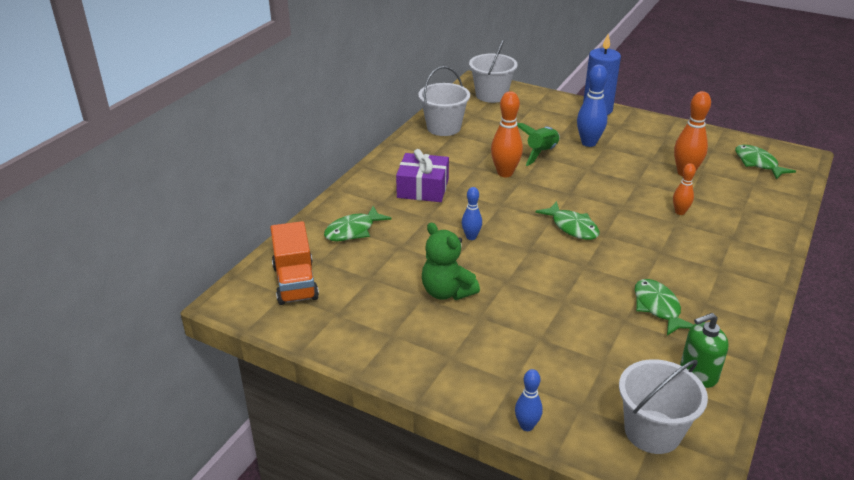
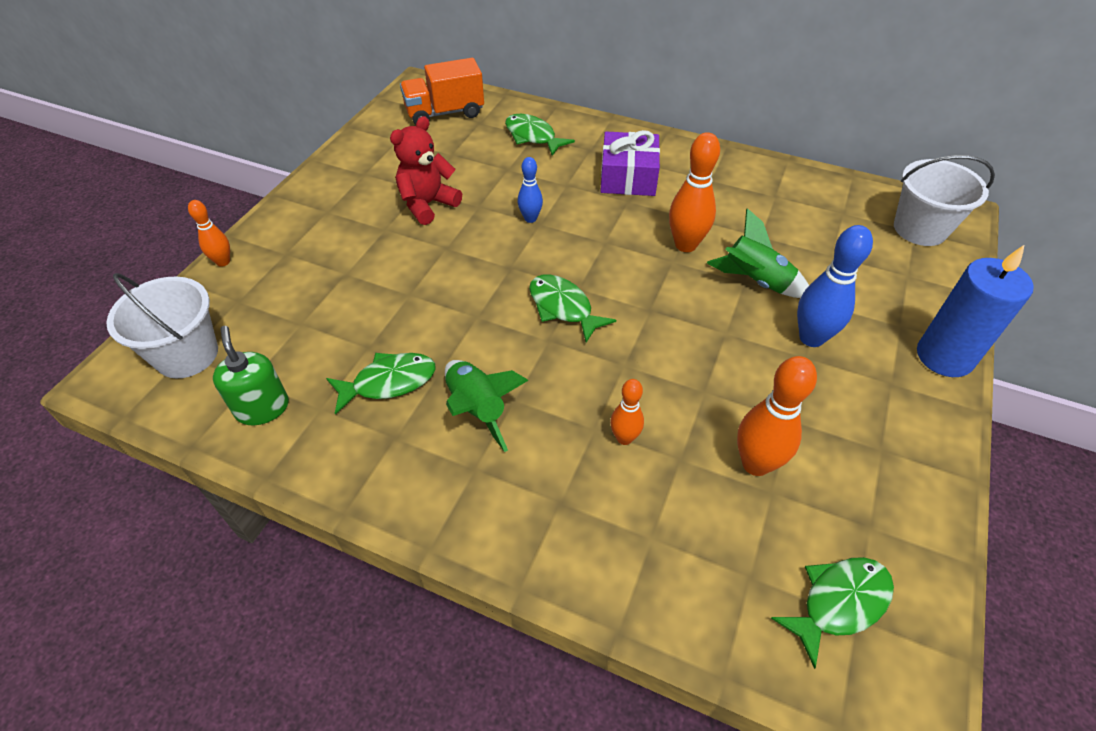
camera: 85 degrees right, 15 degrees up
white bucket [418,66,470,136] -> none
green teddy bear [422,223,480,300] -> red teddy bear [390,116,462,225]
blue bowling pin [515,369,543,431] -> orange bowling pin [188,200,230,267]
green fish [535,201,600,240] -> green fish turned 90 degrees clockwise [529,274,616,343]
none -> green rocket [445,360,528,452]

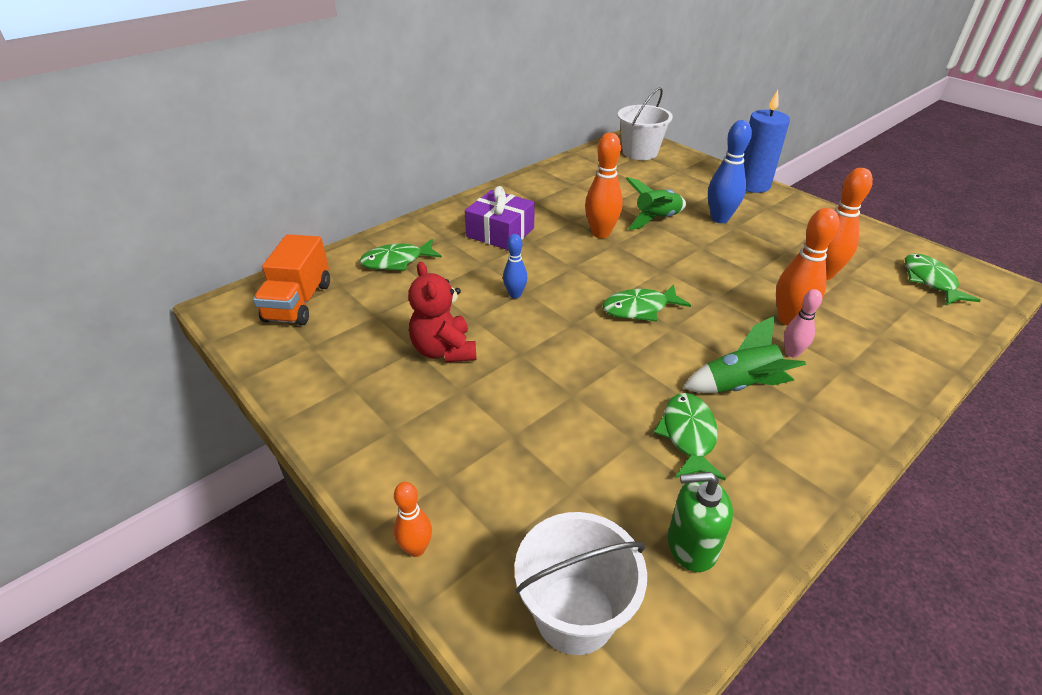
camera: 65 degrees left, 10 degrees down
orange bowling pin [610,379,644,445] -> orange bowling pin [776,208,839,326], size x1.70
none -> pink bowling pin [784,289,822,357]

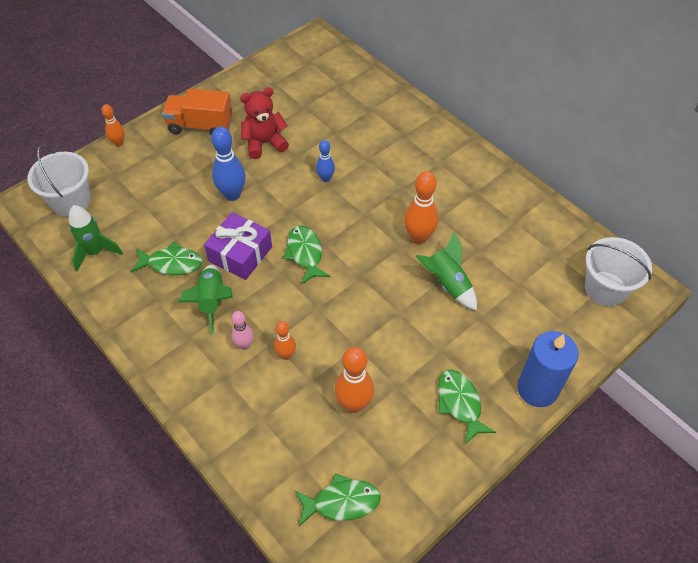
camera: 90 degrees right, 15 degrees up
orange truck [253,234,330,325] -> orange truck moved to [162,89,233,135]
green fish [360,239,442,271] -> green fish moved to [438,370,496,444]
purple gift [465,186,535,250] -> purple gift moved to [204,212,272,280]
green soap dispenser [668,472,733,572] -> green rocket [69,205,123,271]
blue bowling pin [708,120,752,223] -> blue bowling pin moved to [211,127,246,201]
orange bowling pin [776,208,839,326] -> orange bowling pin [274,321,296,360], size x0.59

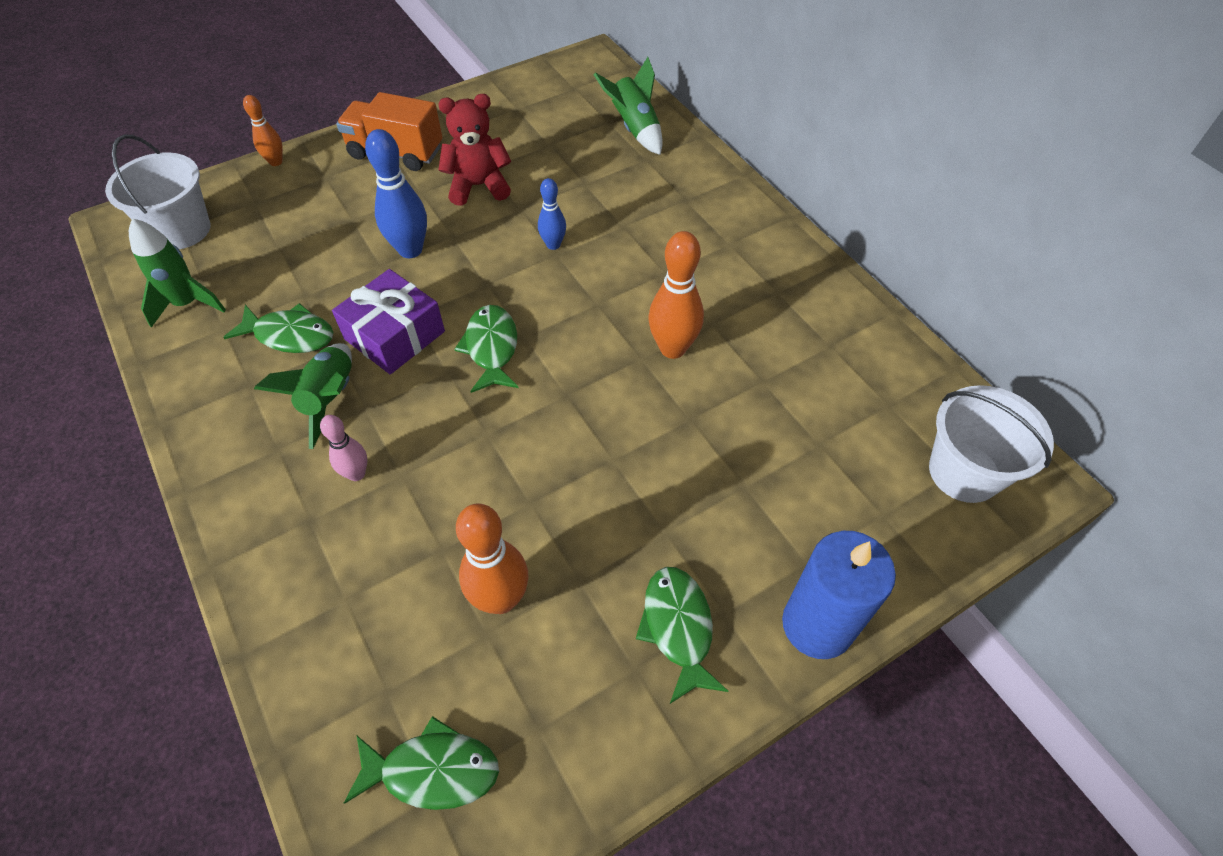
camera: 10 degrees right, 0 degrees up
orange bowling pin [274,321,296,360] -> none
green rocket [416,231,477,311] -> green rocket moved to [594,57,663,155]

